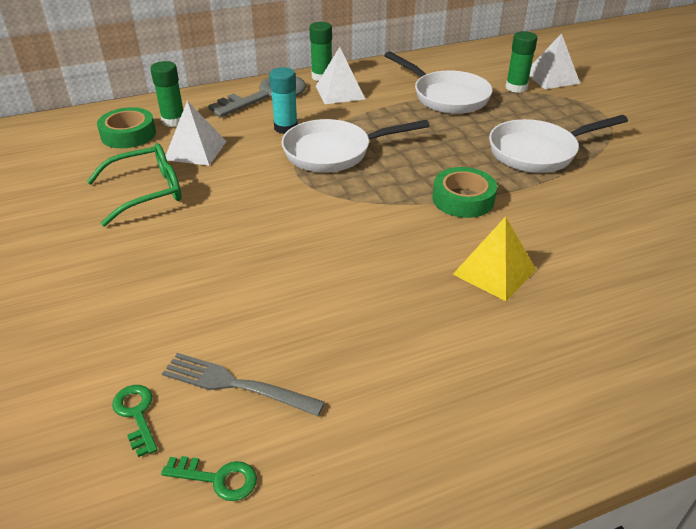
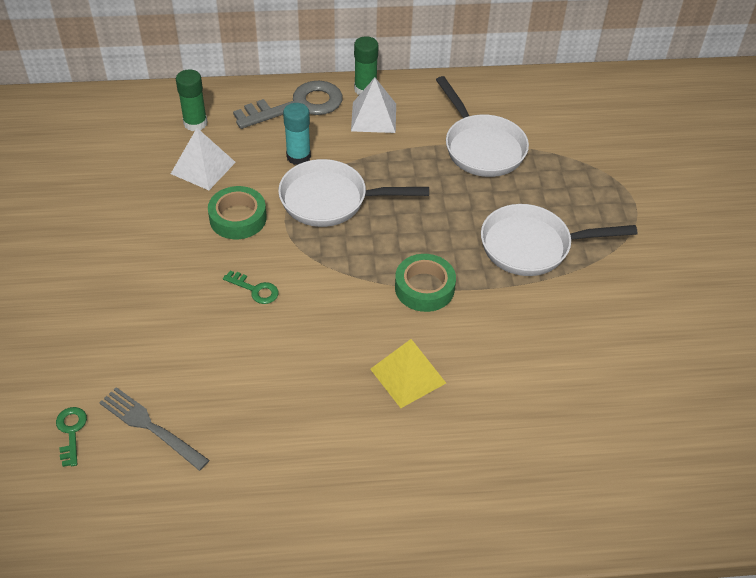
camera: 15 degrees right, 10 degrees up
green glasses [87,143,181,227] -> none
green tape [97,107,156,148] -> green tape moved to [208,186,267,239]
green key [161,456,257,501] -> green key moved to [223,270,279,304]
green glue stick [506,31,537,93] -> none
white pyramid [529,33,580,89] -> none

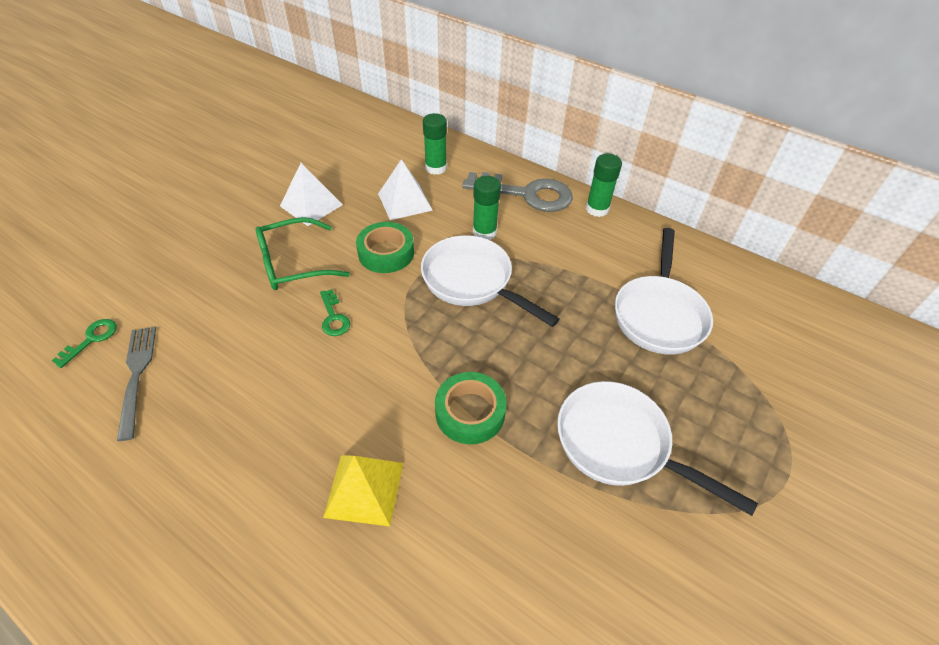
camera: 40 degrees right, 0 degrees up
turquoise glue stick [283,103,311,165] -> green glue stick [473,176,501,240]
white pyramid [351,78,396,133] -> white pyramid moved to [280,163,343,226]
none -> green glasses [256,217,350,290]

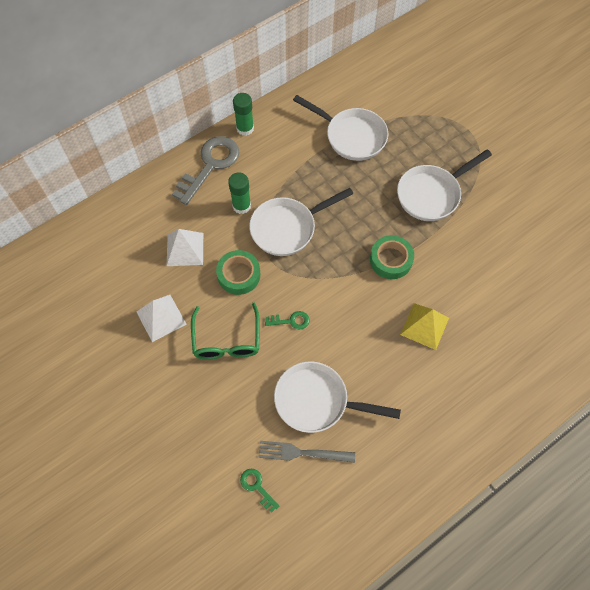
camera: 70 degrees left, 15 degrees up
green glue stick [423,113,447,175] -> none
none -> white pan [274,361,401,433]

